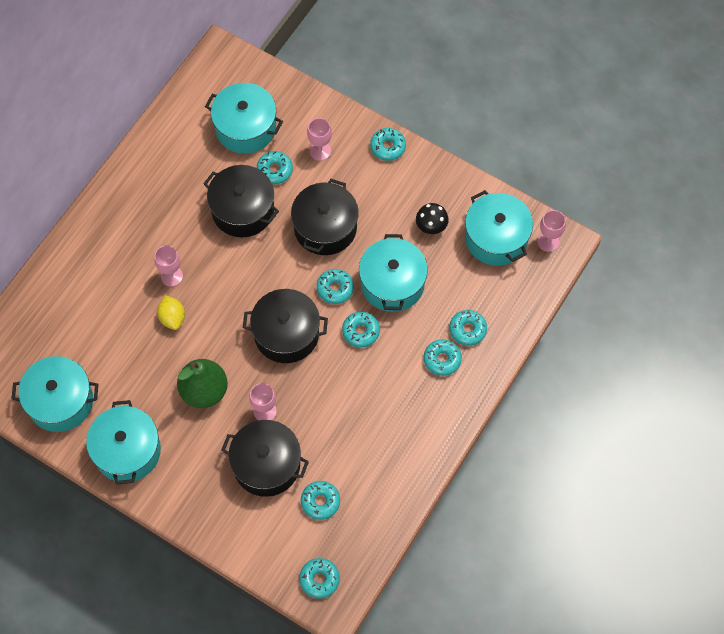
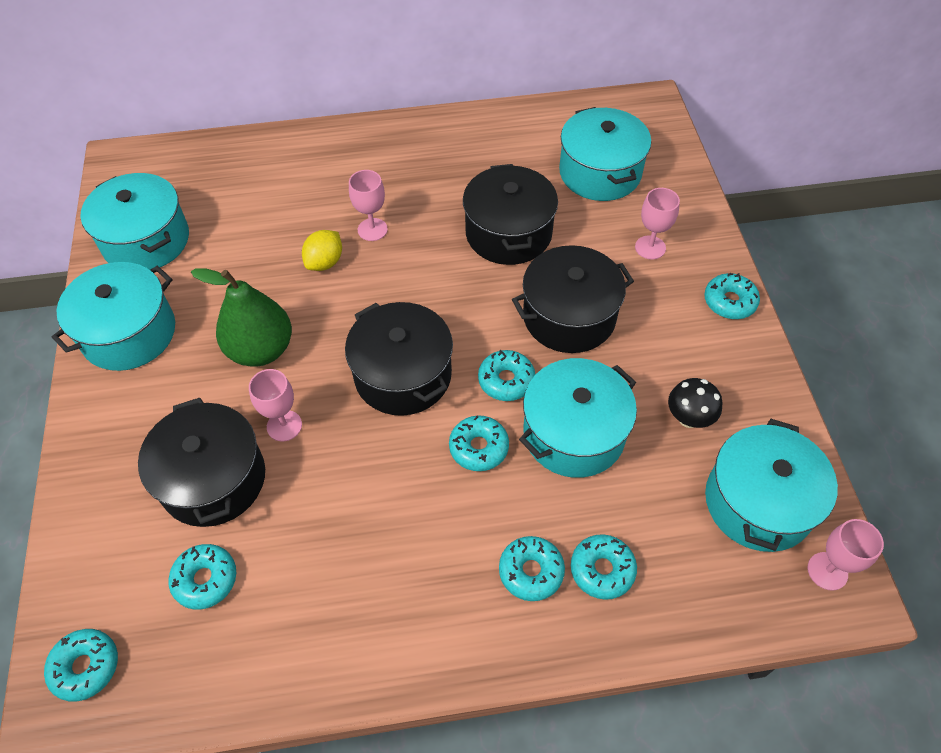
camera: 50 degrees right, 10 degrees down
turquoise donut [257,151,293,184] -> none

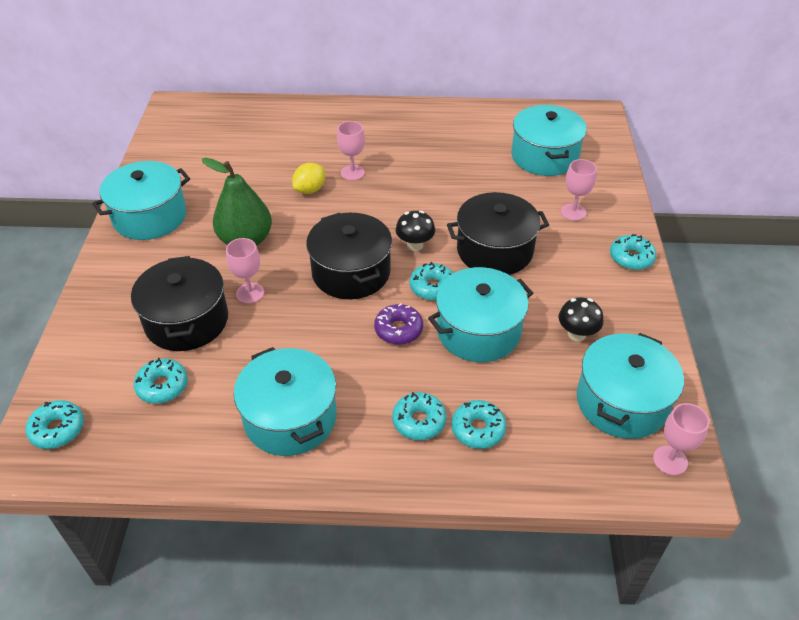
camera: 10 degrees right, 10 degrees down
turquoise pot [80,173,189,270] -> turquoise pot moved to [234,347,337,456]
turquoise donut [449,416,509,471] -> purple donut [374,303,423,345]
black pot [463,164,558,265] -> none
none -> black mushroom [396,211,435,251]

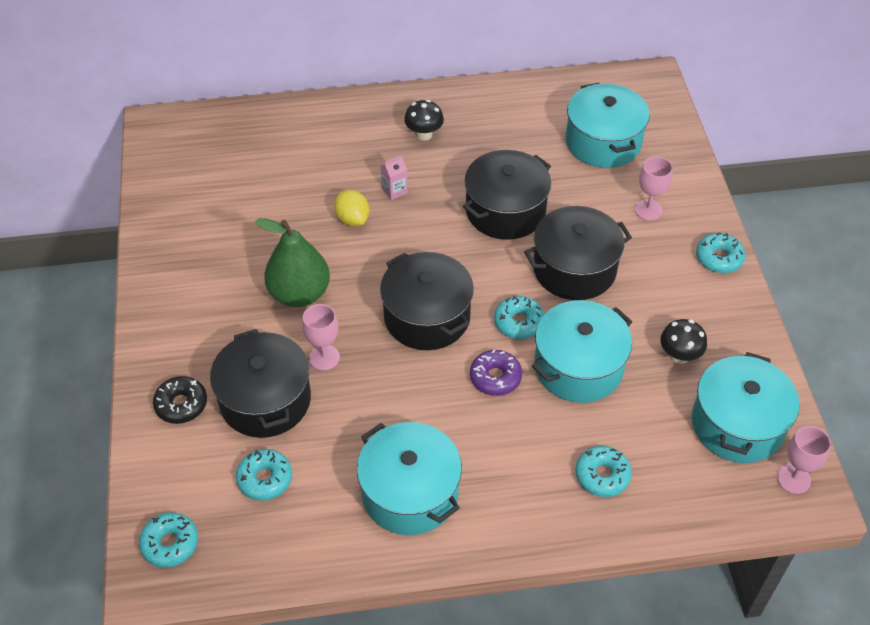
camera: 10 degrees left, 5 degrees up
turquoise pot [92,161,190,240] -> none
yellow lemon [292,163,325,194] -> yellow lemon turned 60 degrees counterclockwise [334,190,369,227]
pink goblet [337,121,365,180] -> pink carton [380,155,408,200]
turquoise donut [392,392,447,440] -> none
black mushroom [396,211,435,251] -> black mushroom moved to [404,100,444,141]
none -> black donut [153,376,207,424]
none -> black pot [463,150,551,240]

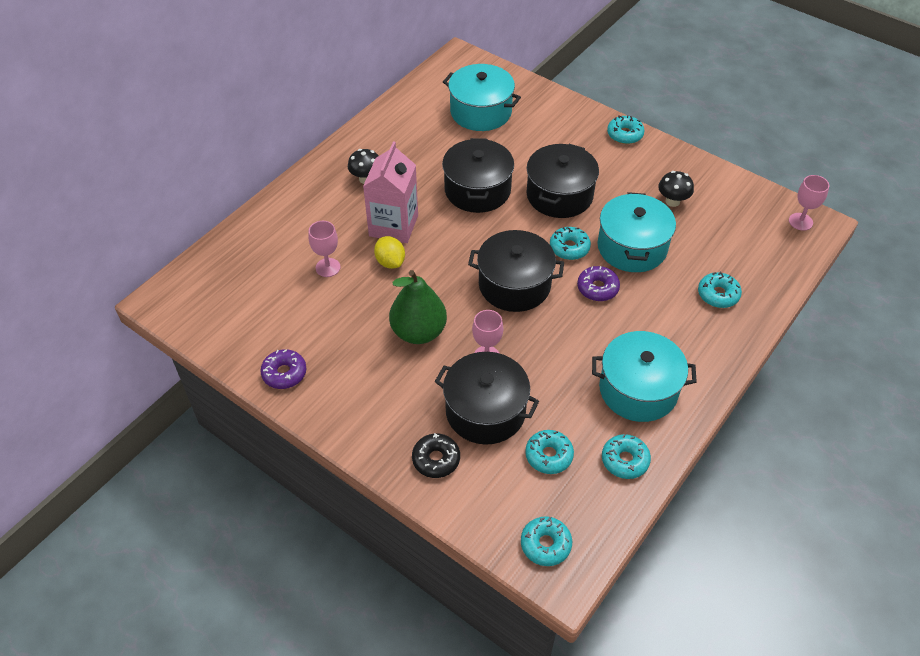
camera: 45 degrees left, 0 degrees up
yellow lemon [334,190,369,227] -> yellow lemon turned 45 degrees clockwise [374,236,405,269]
pink carton [380,155,408,200] -> pink carton [363,141,418,243], size x2.38
pink goblet [635,156,673,221] -> pink goblet moved to [309,221,340,277]
turquoise pot [692,352,800,463] -> none
none -> purple donut [260,349,307,389]
none -> turquoise donut [602,434,651,479]

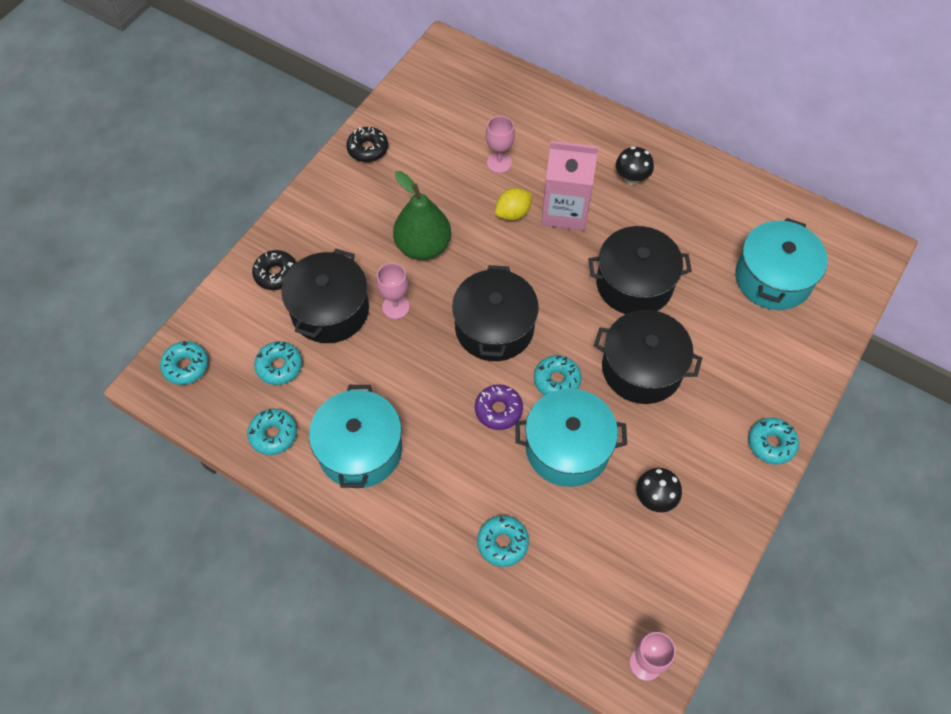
camera: 85 degrees right, 10 degrees up
purple donut [260,349,307,389] -> black donut [346,127,388,162]

